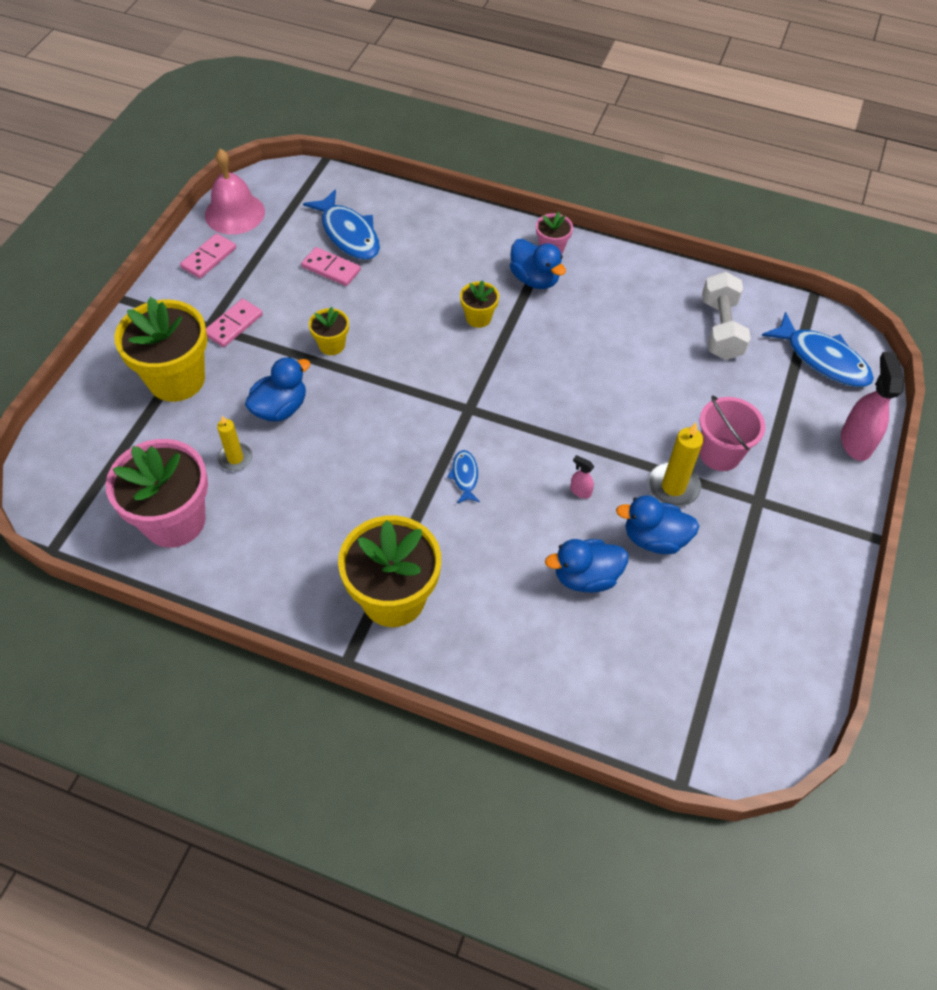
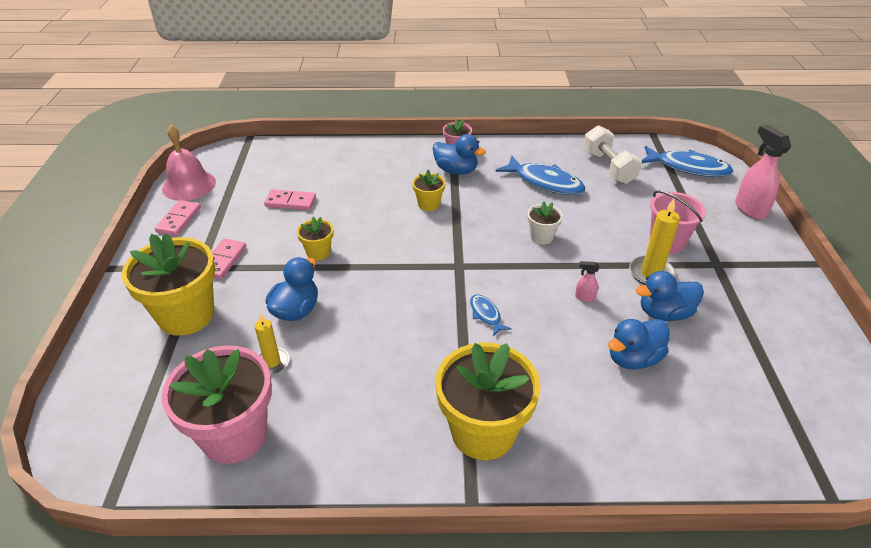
camera: 20 degrees left, 15 degrees down
blue fish [303,189,380,260] -> blue fish moved to [496,156,586,195]
none -> white flower pot [527,201,563,244]

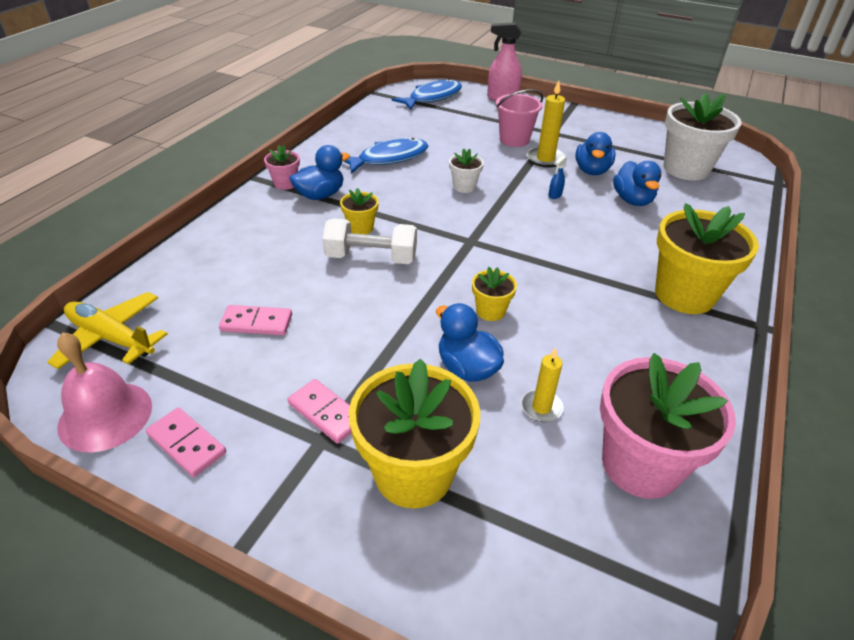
camera: 65 degrees left, 0 degrees up
pink domino [264,189,316,210] -> pink domino turned 60 degrees clockwise [219,305,292,335]
yellow flower pot [297,217,333,260] -> yellow flower pot moved to [472,267,517,321]
blue fish [470,294,512,336] -> none
pink spray bottle [575,261,599,302] -> blue spray bottle [548,156,567,199]
white dumbbell [583,125,642,184] -> white dumbbell moved to [322,218,417,264]
none -> yellow plane [47,292,168,369]
none -> white flower pot [664,93,742,181]

